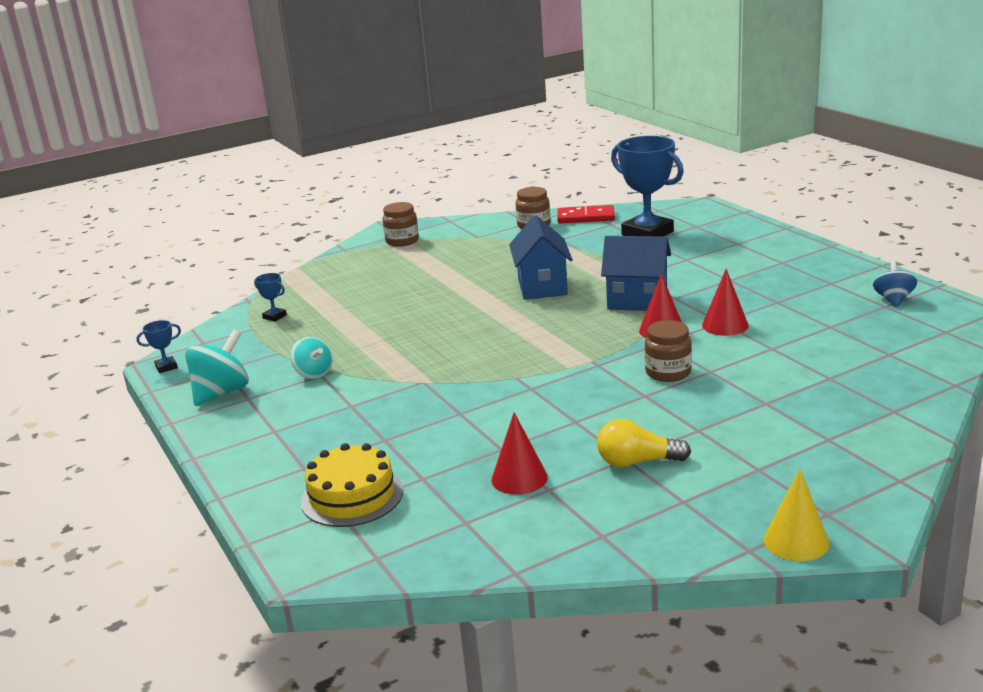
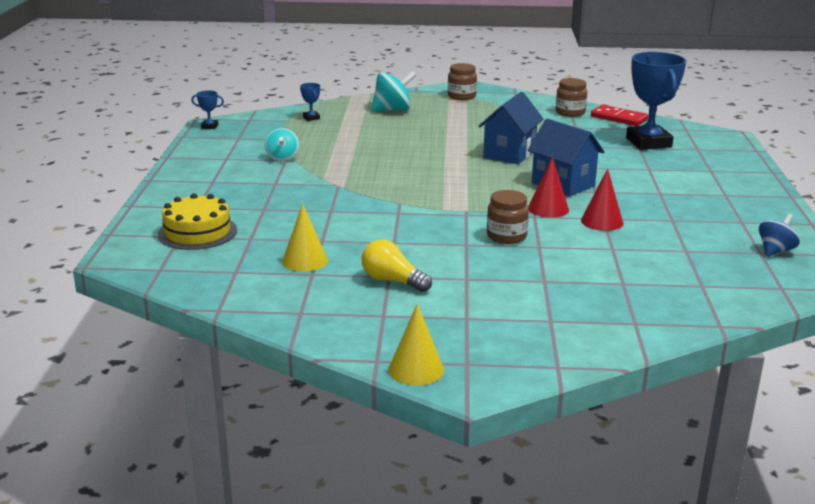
camera: 30 degrees right, 0 degrees up
turquoise spinning top [185,330,249,406] -> turquoise spinning top moved to [371,71,417,112]
red cone [491,412,548,495] -> yellow cone [282,204,328,272]

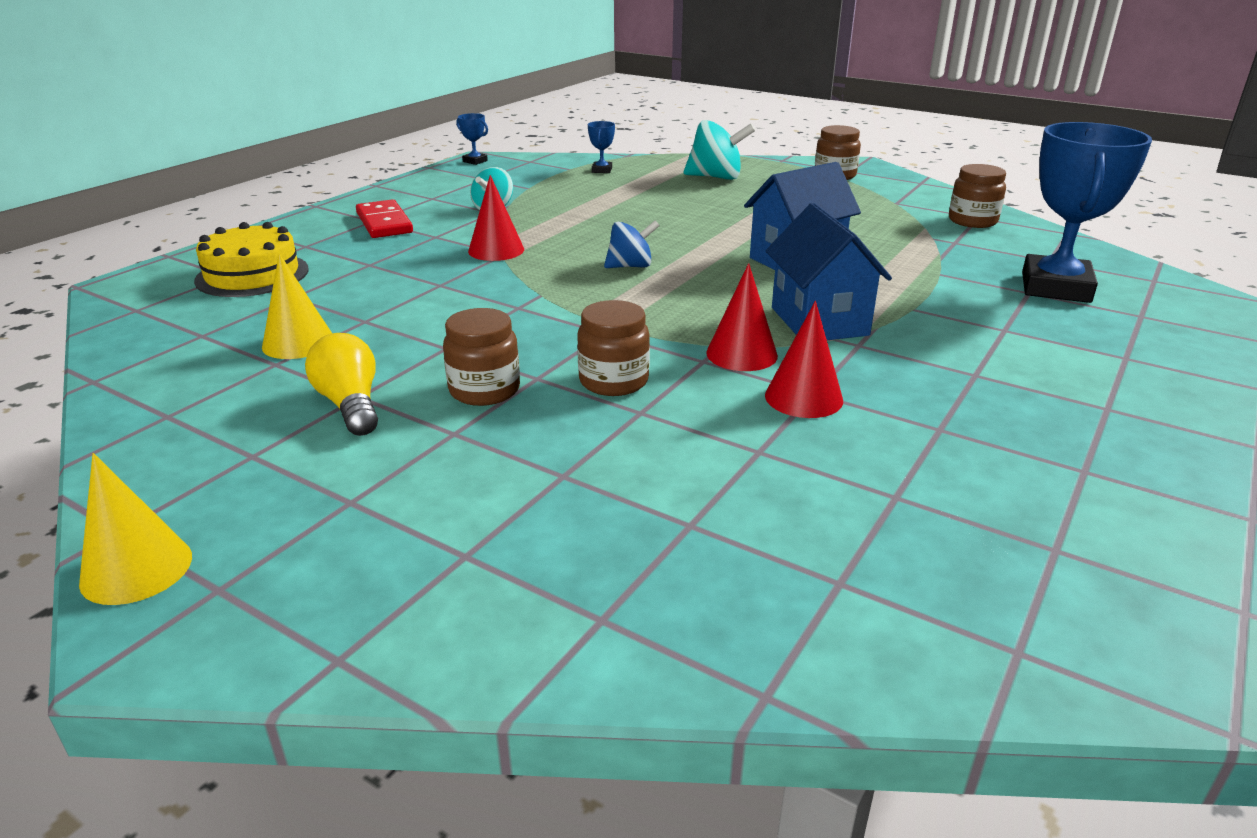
camera: 30 degrees right, 5 degrees up
red domino [591,105,648,126] -> red domino moved to [356,199,413,238]
blue spinning top [759,214,800,257] -> blue spinning top moved to [604,220,660,268]
none -> brown jar [443,308,520,406]
none -> red cone [468,175,524,261]

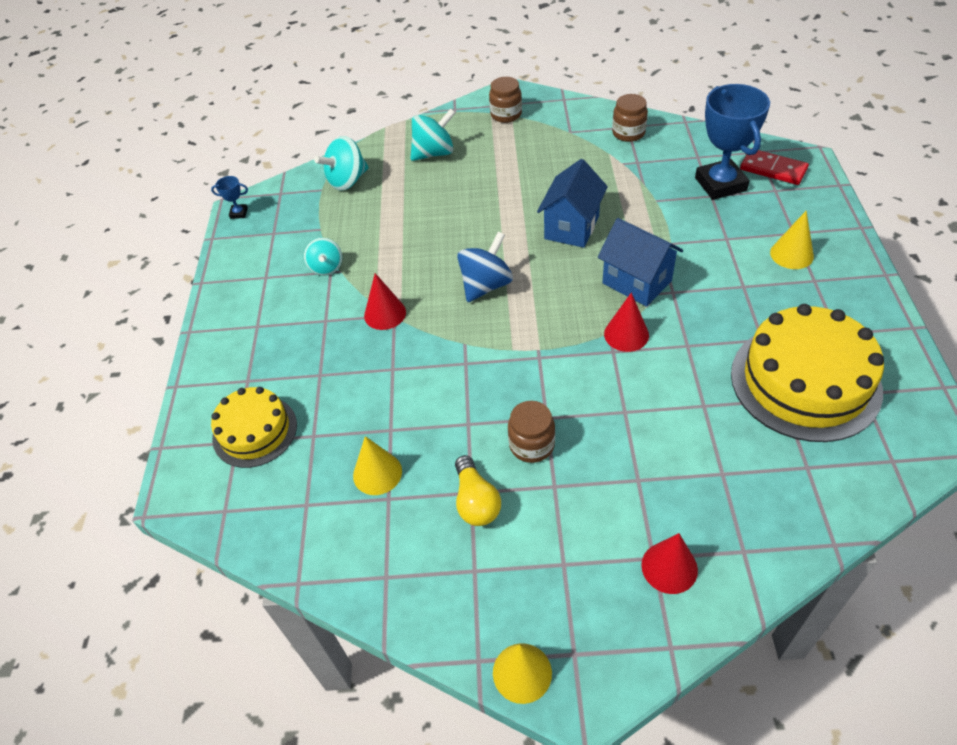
camera: 30 degrees left, 20 degrees up
yellow light bulb [305,333,378,436] -> yellow light bulb turned 135 degrees counterclockwise [455,455,501,526]
red domino [356,199,413,238] -> red domino moved to [740,148,809,185]
brown jar [577,300,650,396] -> none
blue trophy [588,121,615,173] -> turquoise spinning top [314,136,369,191]
blue spinning top [604,220,660,268] -> blue spinning top [457,232,513,302], size x1.54
red cone [765,301,843,418] -> red cone moved to [641,533,698,594]
none -> yellow cake [731,304,884,442]
none -> yellow cone [770,211,814,269]

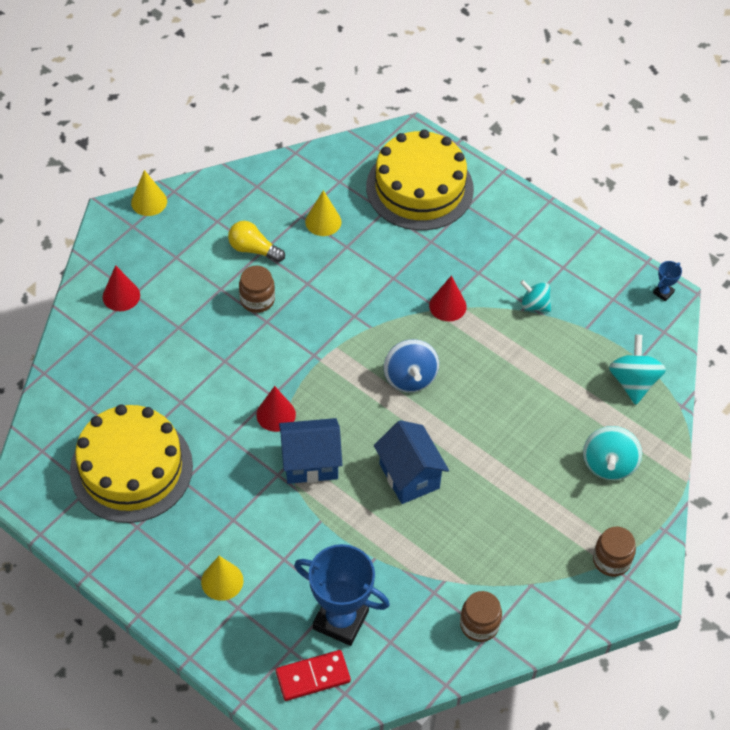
camera: 125 degrees right, 5 degrees up
yellow cake [211,387,297,468] -> yellow cake [366,129,474,230], size x1.68

